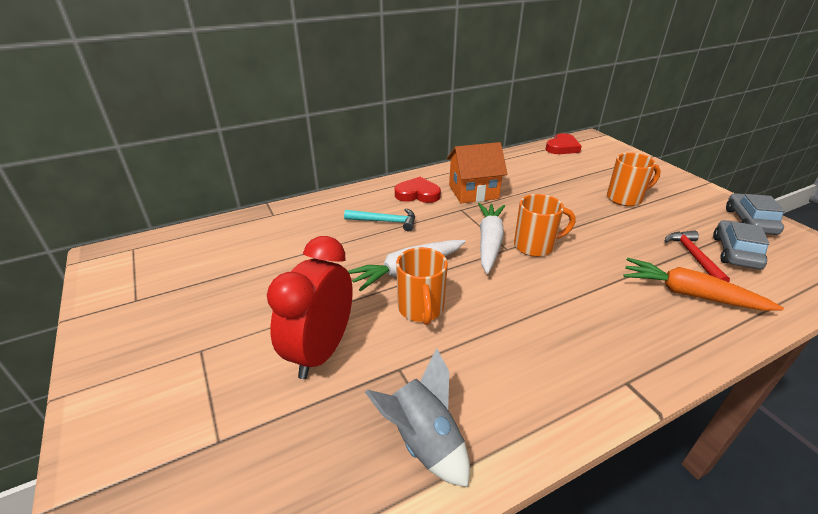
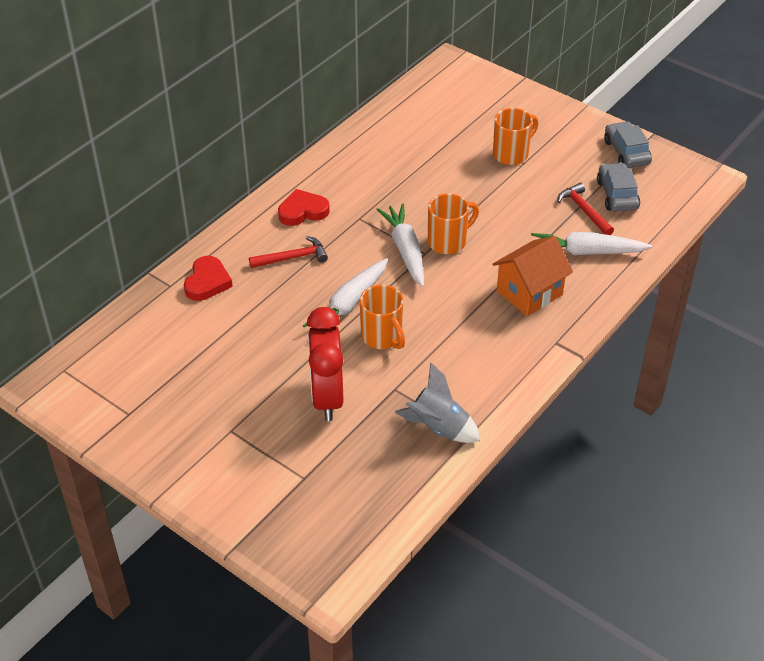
camera: 25 degrees left, 10 degrees up
turquoise hammer [344,208,415,231] -> red hammer [249,236,328,268]
orange house [447,142,507,203] -> orange house moved to [492,236,573,316]
red heart [546,133,582,154] -> red heart moved to [184,256,233,301]
orange carrot [623,258,784,311] -> white carrot [531,232,652,255]

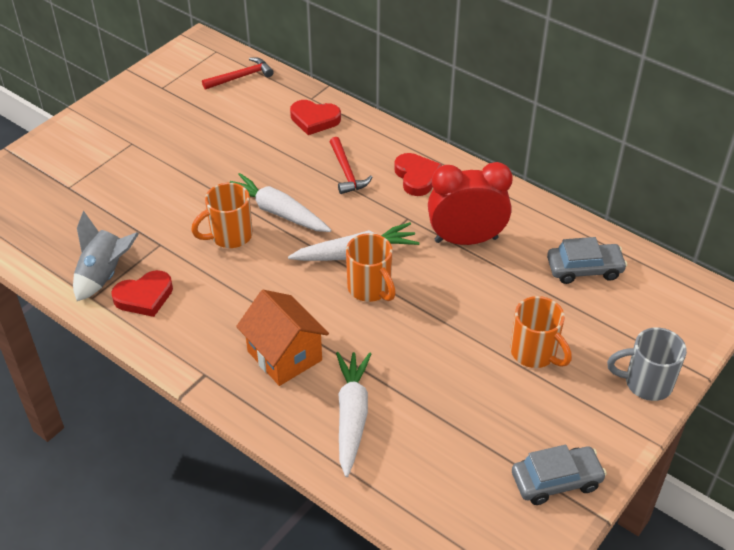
camera: 90 degrees right, 0 degrees up
red clock [307,307,343,421] -> red clock moved to [428,162,513,245]
red hammer [557,182,614,235] -> red hammer moved to [202,57,274,90]
grey car [597,163,640,212] -> grey car moved to [547,237,627,284]
none -> red heart [111,270,173,317]
none -> grey mug [607,327,687,401]

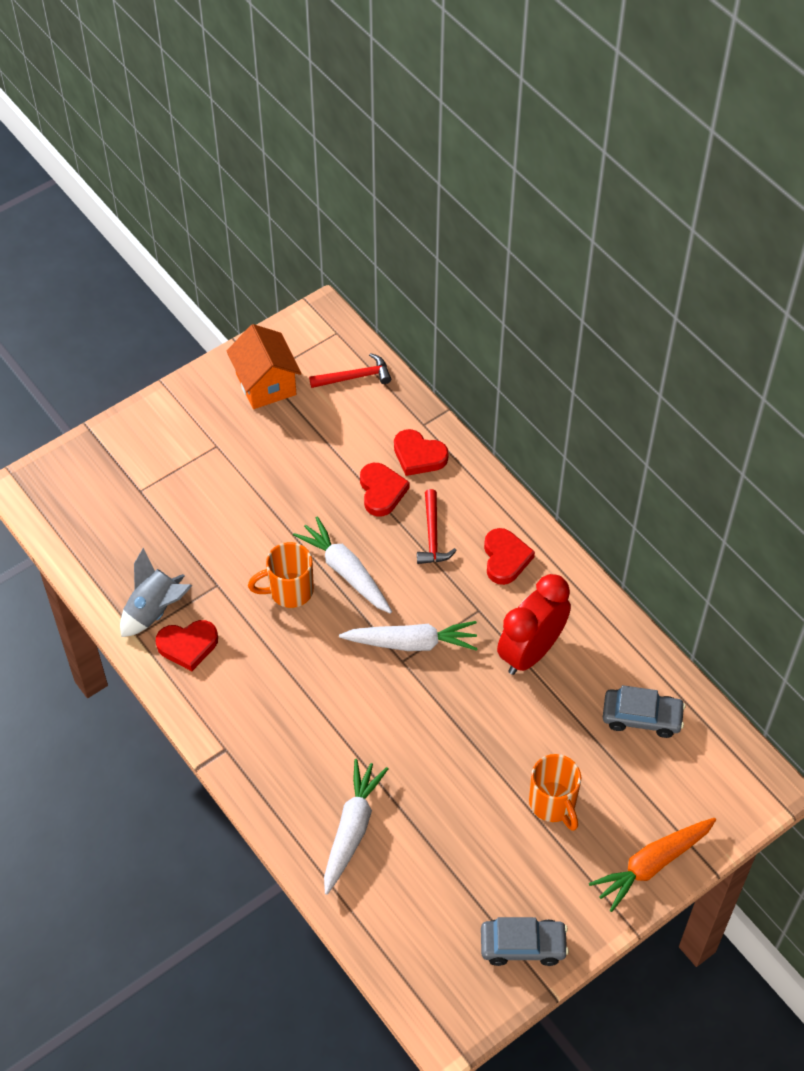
camera: 15 degrees right, 10 degrees up
orange house [236,290,329,386] -> orange house moved to [227,324,302,409]
orange mug [346,233,396,302] -> none
red clock [428,162,513,245] -> red clock turned 60 degrees counterclockwise [497,574,571,675]
grey mug [607,327,687,401] -> orange carrot [589,818,716,912]
none -> red heart [360,463,410,517]

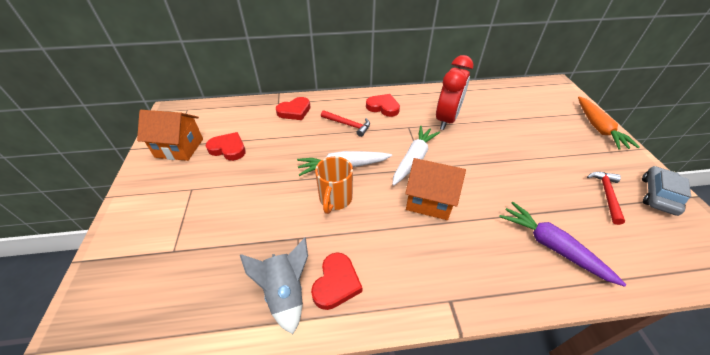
camera: 60 degrees left, 10 degrees down
red hammer [309,353,391,388] -> red hammer moved to [587,172,625,225]
white carrot [324,759,389,895] -> purple carrot [499,202,626,287]
red heart [360,463,410,517] -> red heart moved to [206,132,246,161]
red clock [497,574,571,675] -> red clock turned 135 degrees counterclockwise [436,55,474,130]
orange mug [529,754,581,831] -> none
grey car [603,685,686,738] -> none
none -> orange house [405,158,466,220]

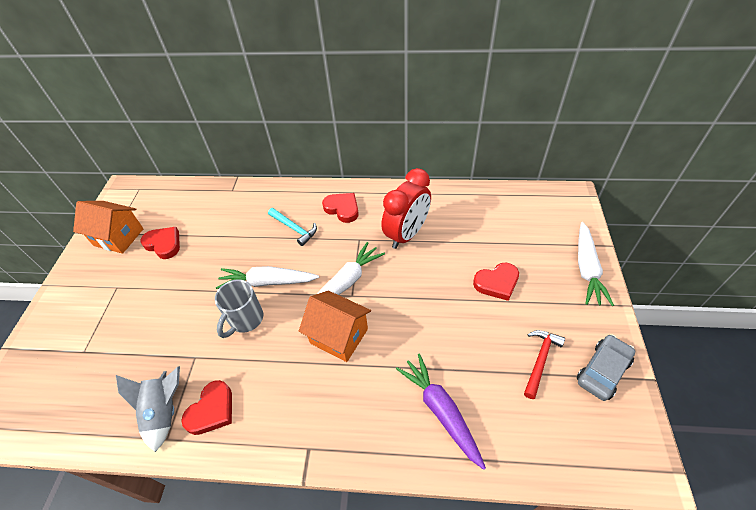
camera: 15 degrees right, 5 degrees up
red heart [276,97,310,120] -> red heart moved to [473,263,519,301]
orange mug [315,156,353,214] -> grey mug [215,279,263,338]
red hammer [321,110,370,137] -> turquoise hammer [268,208,317,246]
orange carrot [578,97,640,150] -> white carrot [578,222,614,306]

